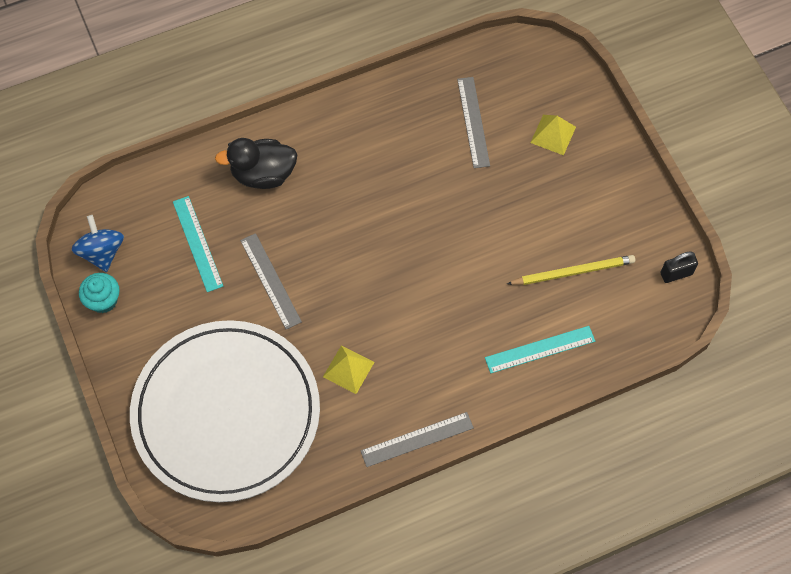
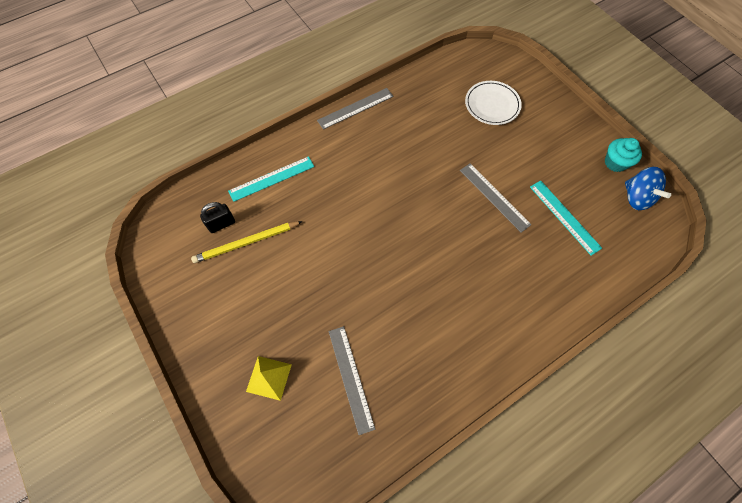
camera: 170 degrees right, 0 degrees up
white plate [130,320,320,502] -> white plate [465,81,522,125], size x0.42
black duck [215,138,297,189] -> none
yellow pyramid [323,346,374,394] -> none
black padlock [660,252,698,283] -> black padlock moved to [200,202,235,233]

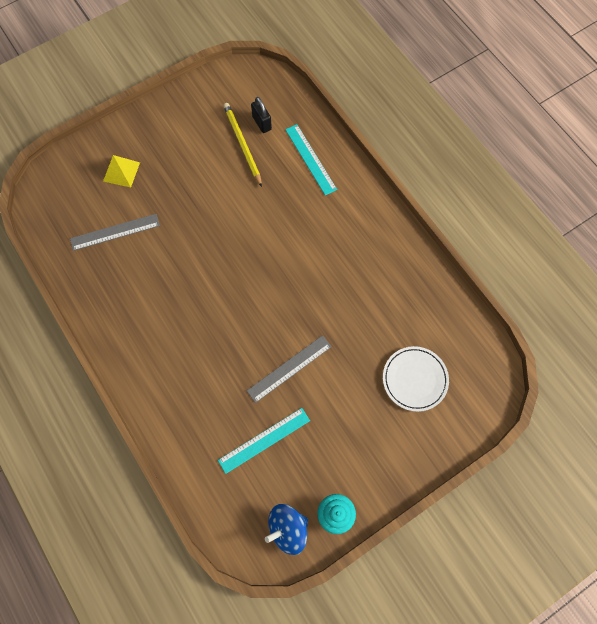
camera: 90 degrees right, 5 degrees up
grey ruler [317,88,393,130] -> none

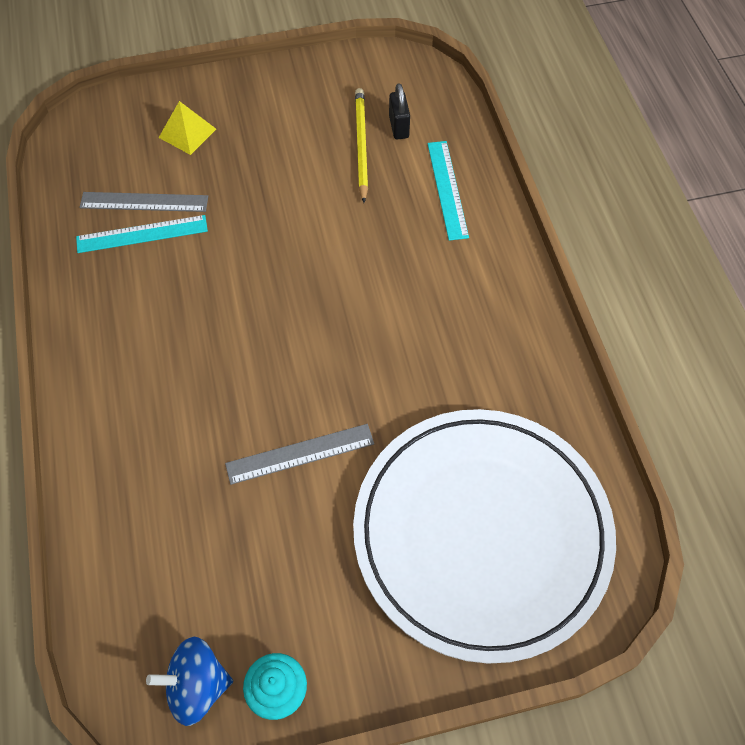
camera: 20 degrees right, 10 degrees down
turquoise ruler [218,408,310,474] -> turquoise ruler moved to [76,215,208,253]
white plate [383,346,449,412] -> white plate [353,409,616,664], size x2.41

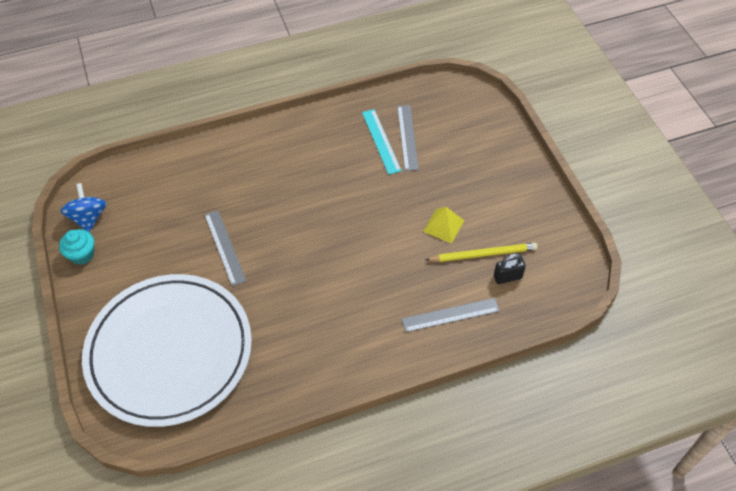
camera: 85 degrees right, 5 degrees down
yellow pyramid [159,101,216,155] -> yellow pyramid moved to [423,207,464,244]
turquoise ruler [427,141,469,241] -> grey ruler [402,298,500,332]

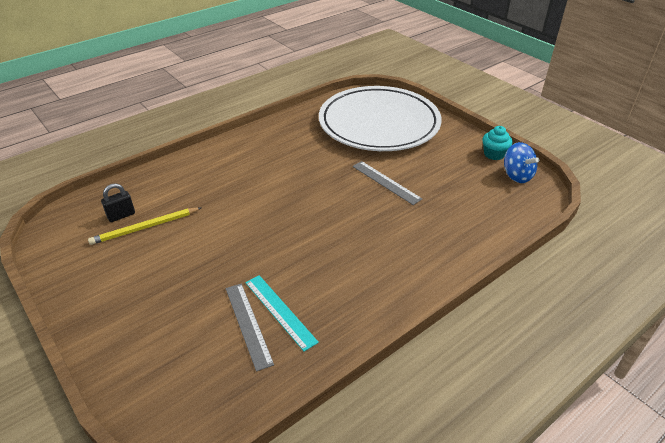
camera: 160 degrees right, 15 degrees down
grey ruler [402,298,500,332] -> none
yellow pyramid [423,207,464,244] -> none

